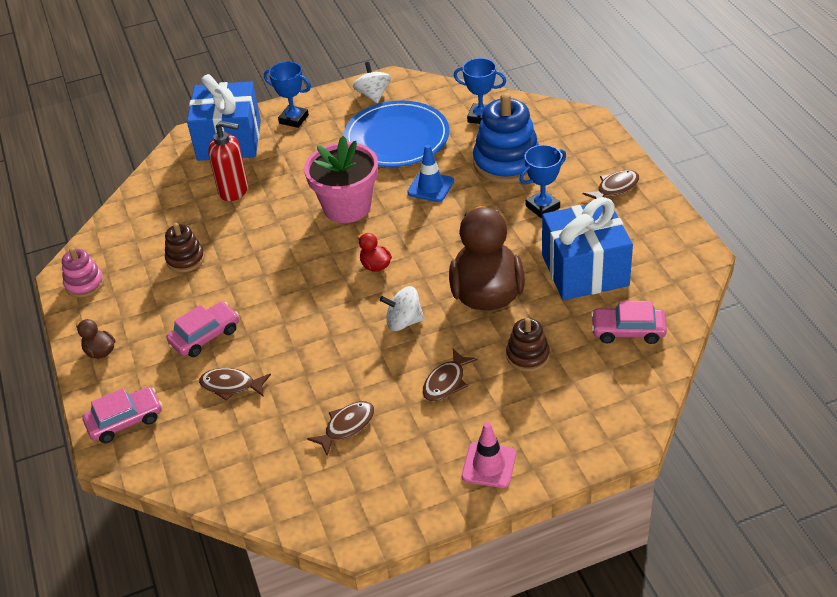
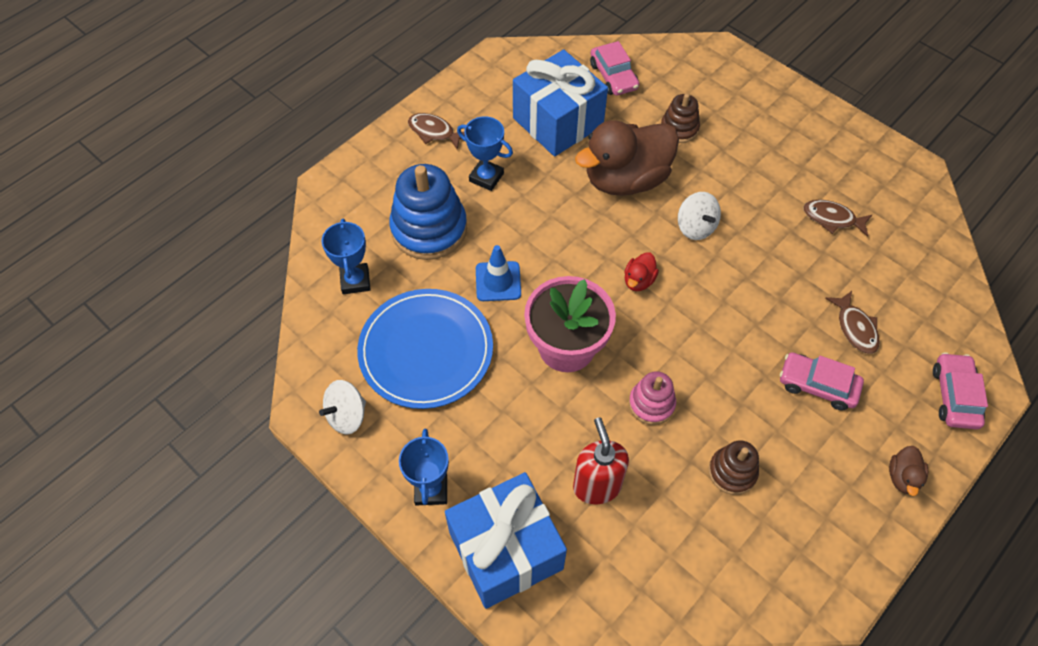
camera: 120 degrees left, 15 degrees up
pink stacking toy [62,248,104,298] -> pink stacking toy moved to [629,371,676,425]
pink car [82,387,162,443] -> pink car turned 60 degrees clockwise [933,352,988,429]
brown fish [423,349,478,402] -> none
pink traffic cone [462,422,516,488] -> none

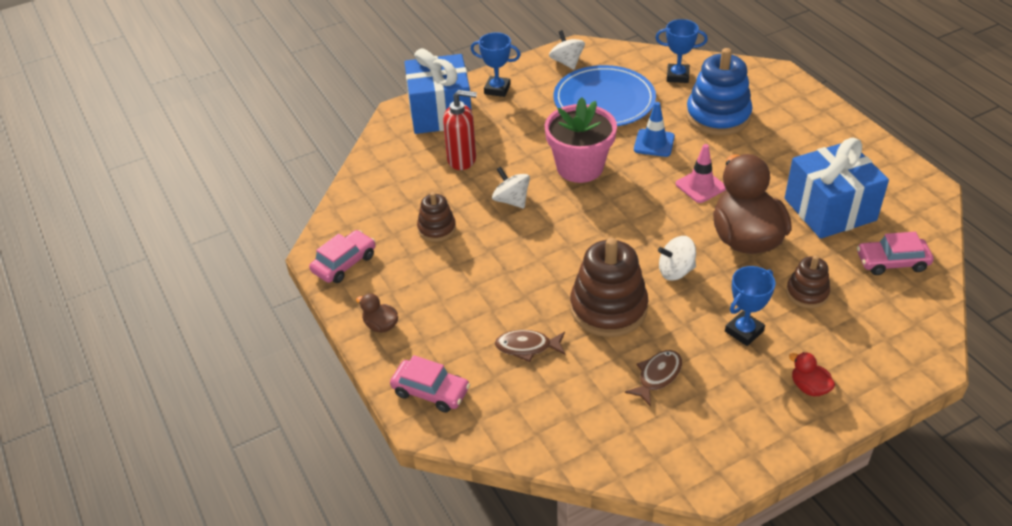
camera: 110 degrees right, 15 degrees down
brown fish [408,113,465,150] -> none
blue trophy [457,116,513,191] -> blue trophy moved to [725,266,776,346]
red duck [624,252,659,291] -> red duck moved to [789,352,835,396]
pink stacking toy [629,371,676,425] -> white spinning top [492,167,530,208]
pink car [780,352,864,410] -> pink car moved to [309,230,376,283]
none -> brown stacking toy [570,238,648,337]
none -> pink traffic cone [676,144,726,203]

